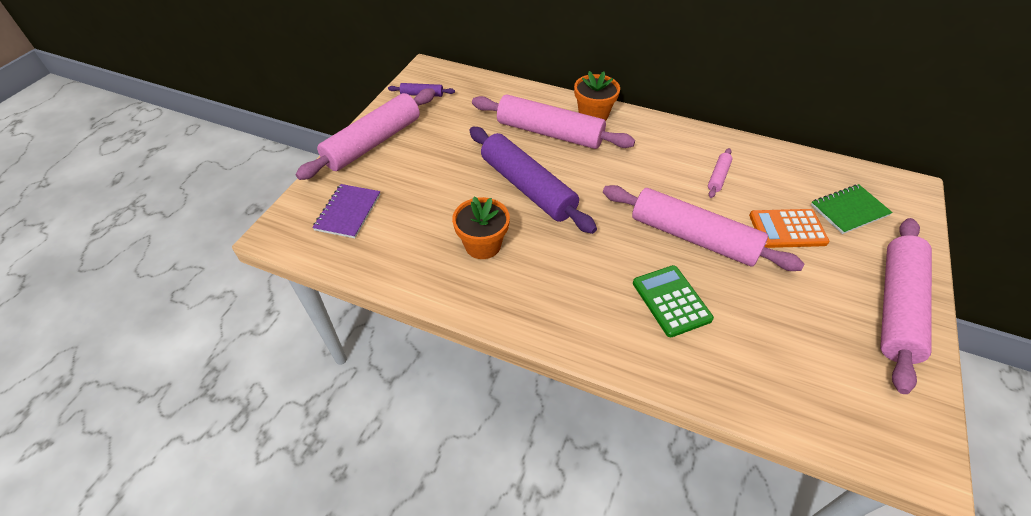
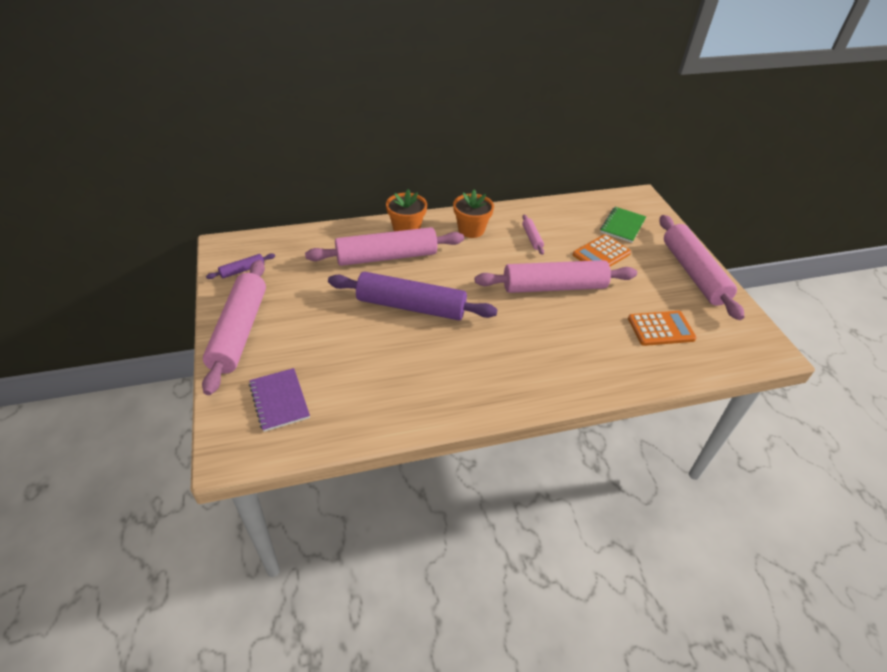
camera: 40 degrees left, 5 degrees down
orange flower pot [452,196,510,259] -> orange flower pot moved to [453,190,494,238]
green calculator [633,265,714,337] -> none
none -> orange calculator [628,311,697,346]

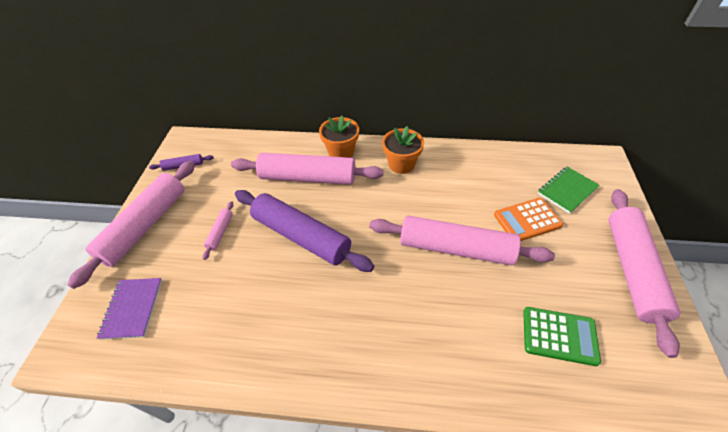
camera: 25 degrees right, 5 degrees up
pink rolling pin [522,215,544,255] -> pink rolling pin moved to [202,201,233,260]
orange calculator [628,311,697,346] -> green calculator [523,307,601,366]

